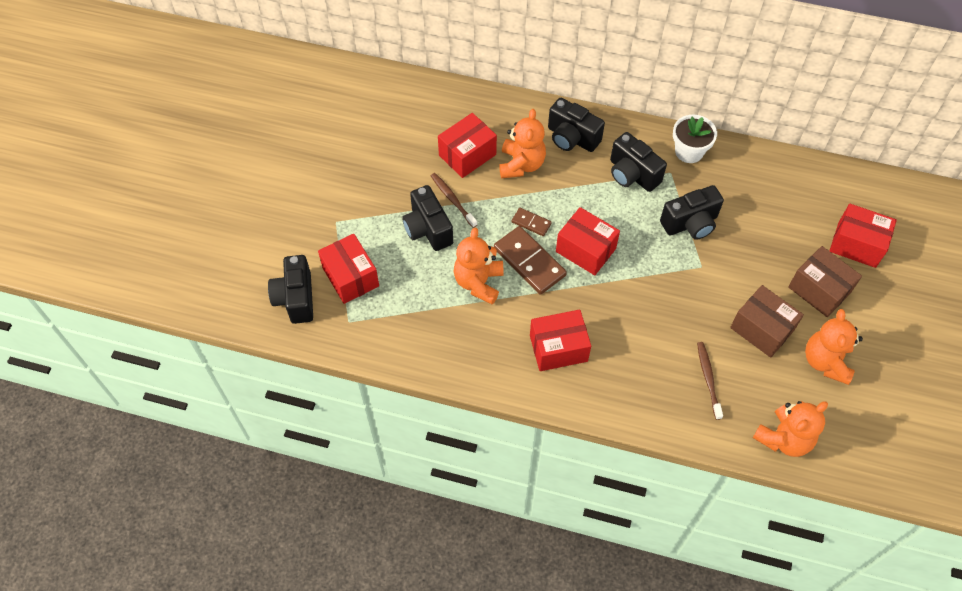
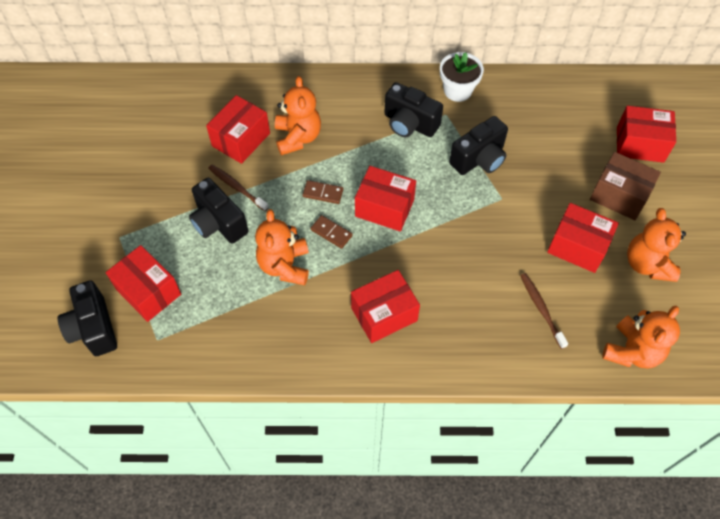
camera: 15 degrees left, 0 degrees up
brown domino [494,226,567,295] -> brown domino [311,215,353,249], size x0.52
black camera [548,98,605,152] -> none
brown box [730,285,804,358] -> red box [547,203,619,273]

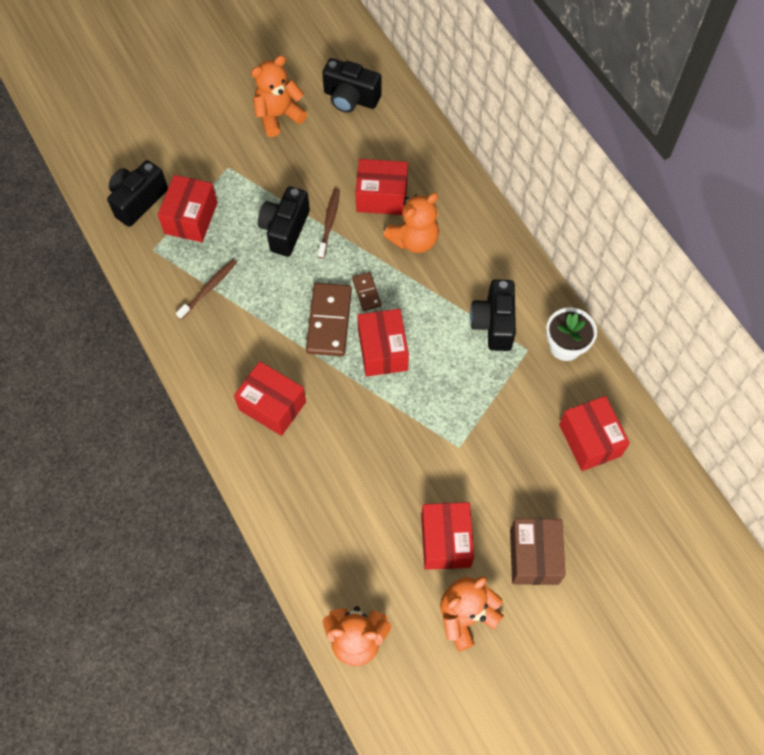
camera: 60 degrees right, 5 degrees up
orange teddy bear [255,209,309,285] -> orange teddy bear moved to [251,55,307,137]
brown domino [311,215,353,249] -> brown domino [306,283,352,356], size x1.92
black camera [449,116,508,175] -> black camera moved to [322,58,381,113]
brown toothbrush [520,273,568,349] -> brown toothbrush moved to [176,259,237,320]
red box [617,106,676,163] -> red box moved to [559,396,630,471]

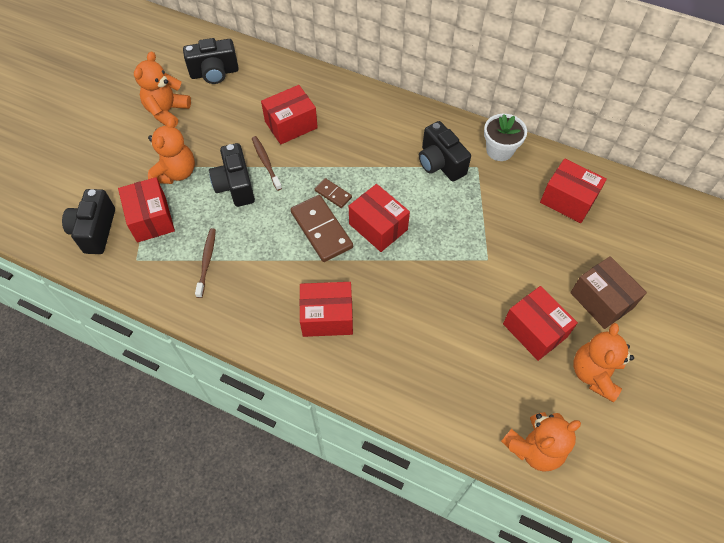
camera: 35 degrees left, 5 degrees down
orange teddy bear [383,193,439,253] -> orange teddy bear moved to [148,117,195,184]

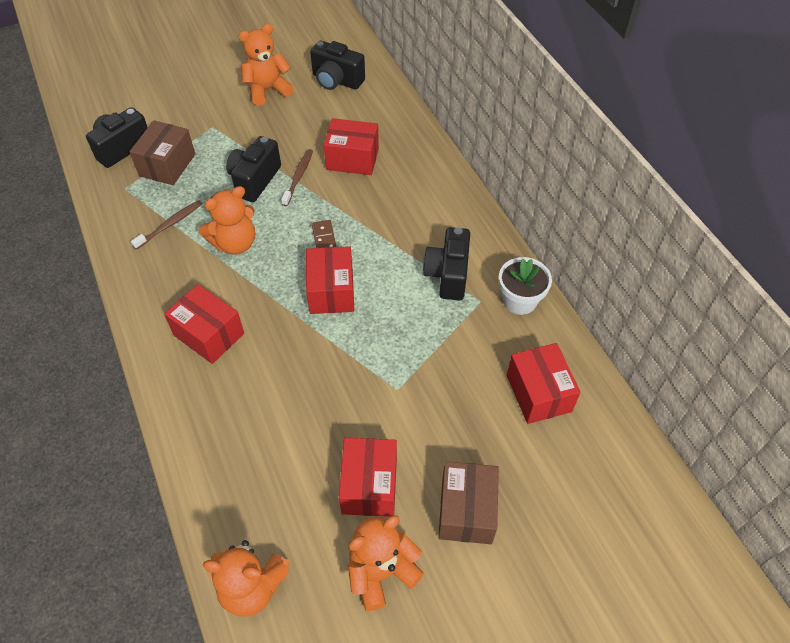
camera: 40 degrees right, 5 degrees down
red box [118,177,175,243] -> brown box [129,120,195,185]
orange teddy bear [148,117,195,184] -> orange teddy bear moved to [199,186,255,254]
brown domino [291,195,353,262] -> none

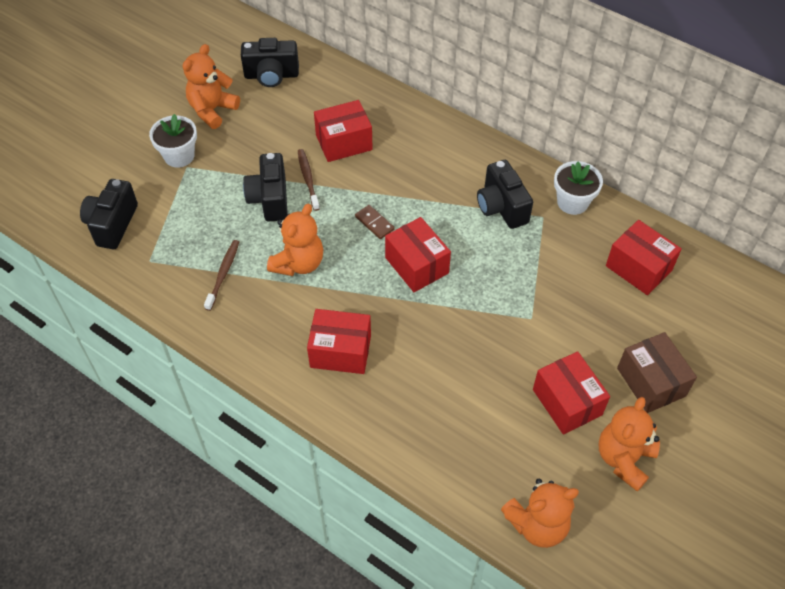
camera: 30 degrees left, 0 degrees up
brown box [129,120,195,185] -> none
none -> white flower pot [149,114,197,168]

